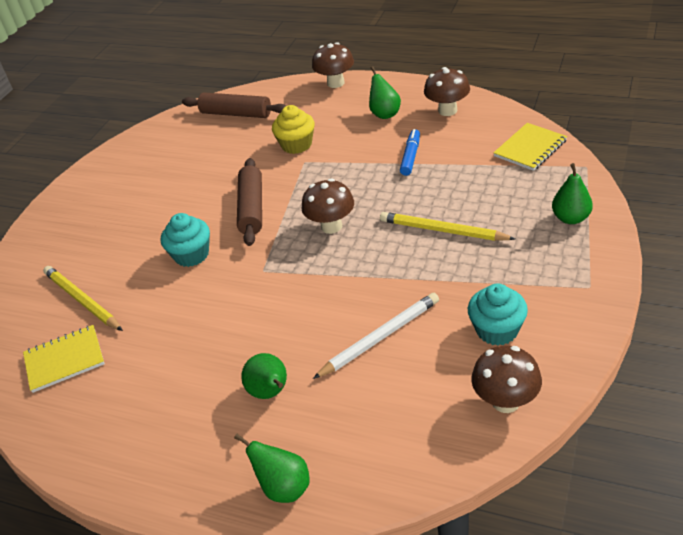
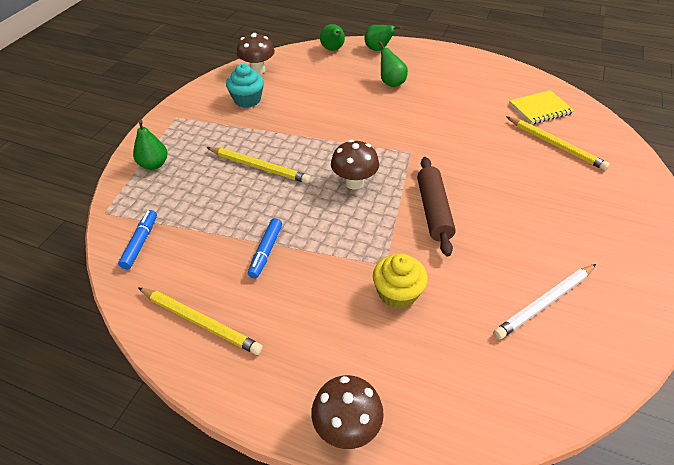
camera: 175 degrees right, 5 degrees up
turquoise cupcake [161,213,210,267] -> none
brown rolling pin [182,92,286,118] -> none
white pencil [313,293,439,379] -> white pencil moved to [493,264,596,339]
green pear [369,66,401,119] -> green pear moved to [320,24,345,51]
brown mushroom [424,67,470,116] -> yellow pencil [138,288,263,355]
yellow notebook [493,123,567,171] -> blue marker [118,210,157,269]

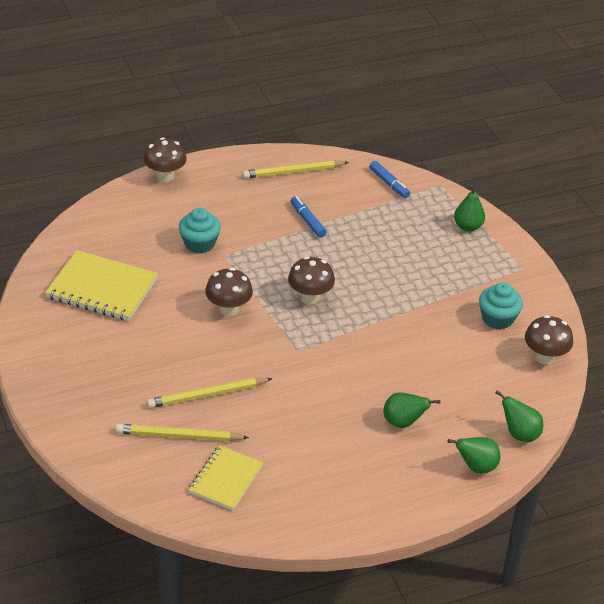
camera: 135 degrees right, 5 degrees down
yellow pencil [206,147,310,183] -> yellow pencil moved to [147,378,273,408]
yellow cupcake [373,254,428,309] -> turquoise cupcake [179,208,221,253]
brown rolling pin [417,157,456,256] -> brown mushroom [205,268,253,316]
white pencil [493,264,596,339] -> yellow notebook [45,250,158,321]

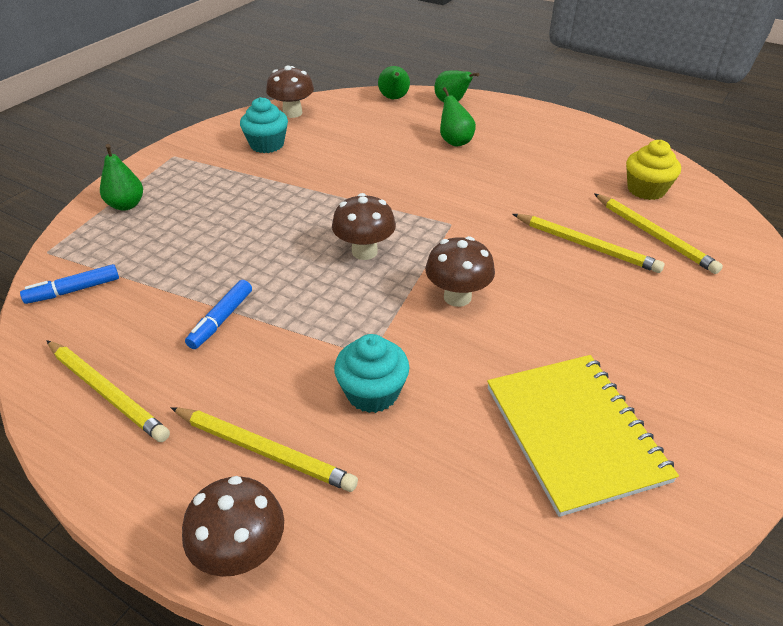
camera: 125 degrees left, 0 degrees up
yellow notebook [188,445,263,511] -> yellow cupcake [626,140,681,200]
blue marker [369,161,410,198] -> blue marker turned 135 degrees counterclockwise [20,264,119,304]
none -> yellow pencil [171,407,358,492]

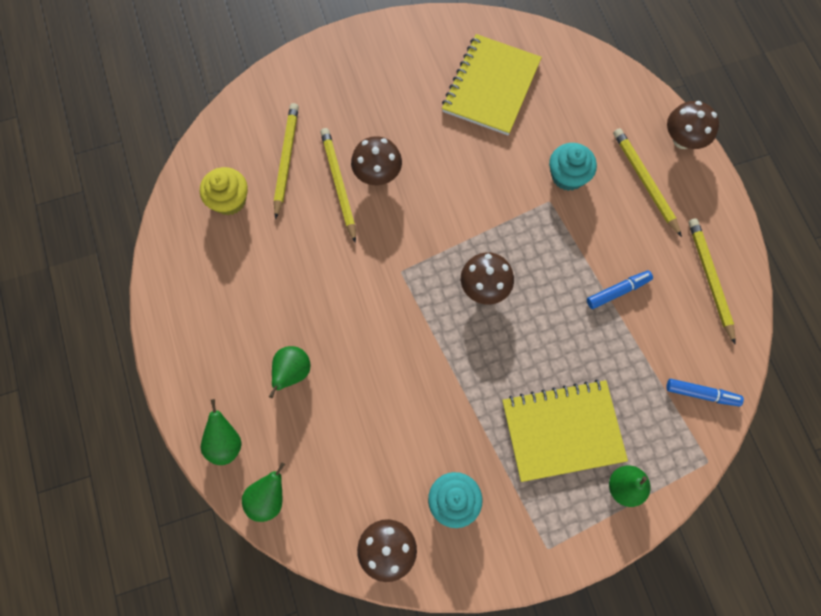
camera: 140 degrees left, 30 degrees up
brown mushroom [425,236,495,307] -> brown mushroom moved to [351,136,402,185]
none -> yellow notebook [502,379,628,482]

